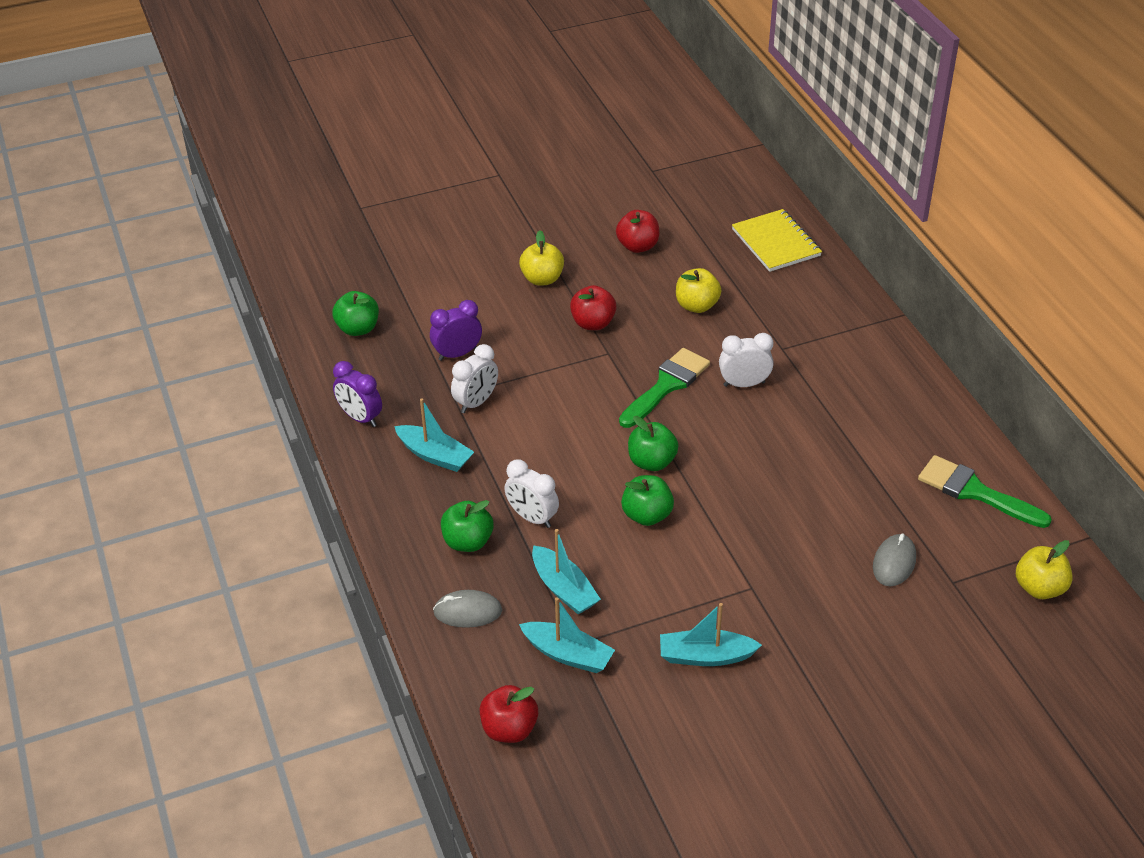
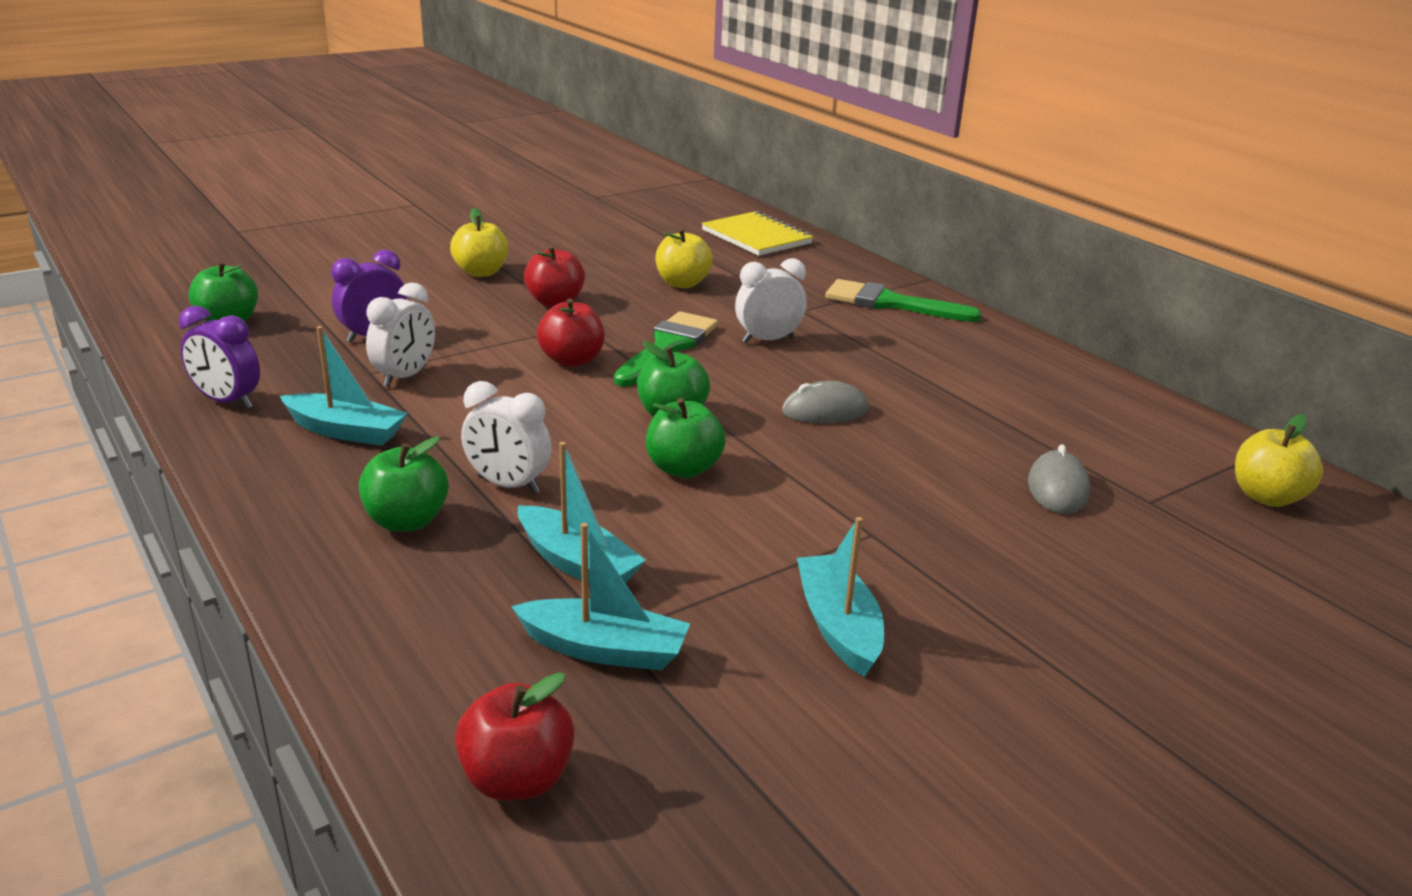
camera: 15 degrees left, 15 degrees down
grey mouse [433,590,502,628] -> grey mouse moved to [782,381,869,424]
red apple [616,210,659,253] -> red apple moved to [537,298,605,367]
turquoise boat [660,603,762,666] -> turquoise boat turned 90 degrees clockwise [797,517,884,677]
green brush [918,455,1052,528] -> green brush moved to [825,279,981,322]

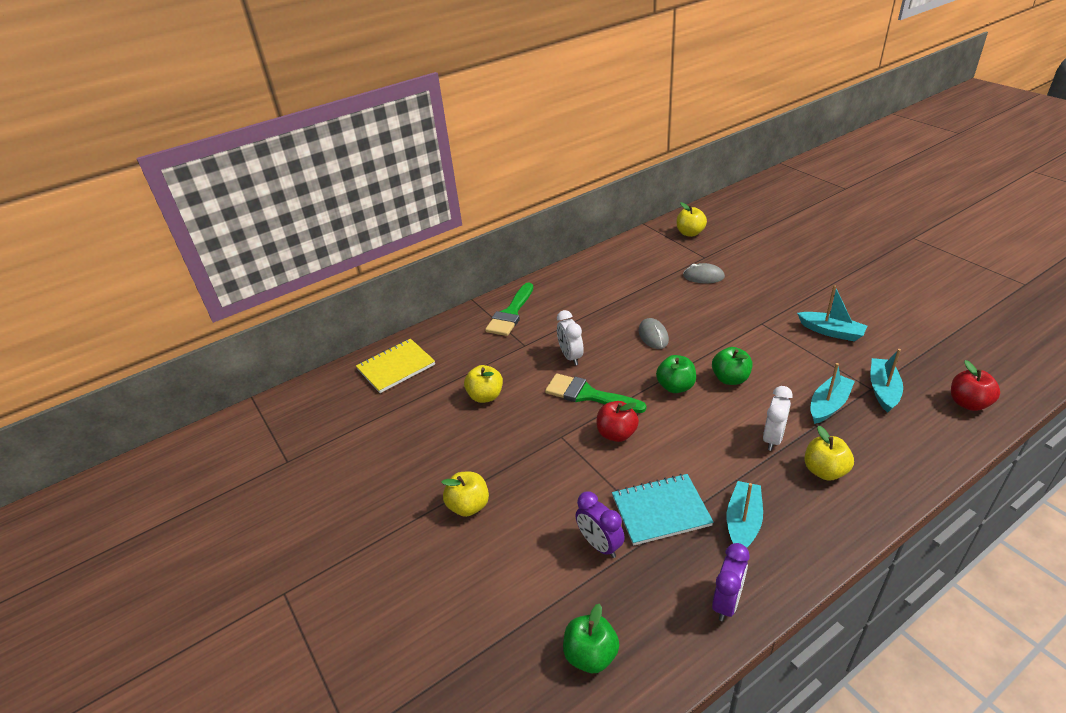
camera: 85 degrees left, 10 degrees up
green apple [359,437,449,531] -> yellow apple [804,426,854,480]
white clock [366,283,435,387] -> turquoise notebook [612,474,714,546]
red apple [524,245,585,308] -> none
turquoise boat [797,517,884,677] -> turquoise boat turned 135 degrees counterclockwise [797,285,867,341]

